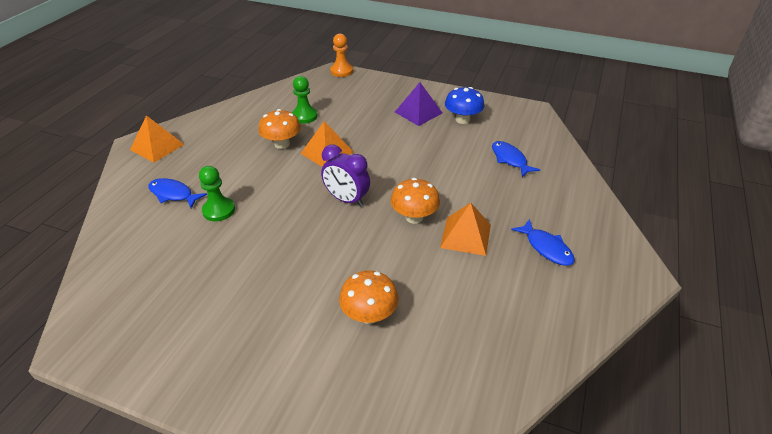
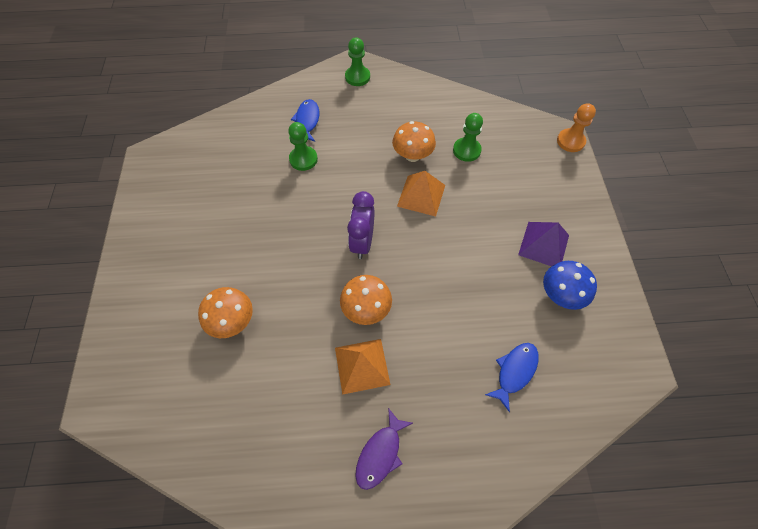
camera: 65 degrees right, 20 degrees up
orange pyramid [130,115,185,163] -> green pawn [345,37,370,86]
blue fish [511,219,575,266] -> purple fish [355,408,413,490]

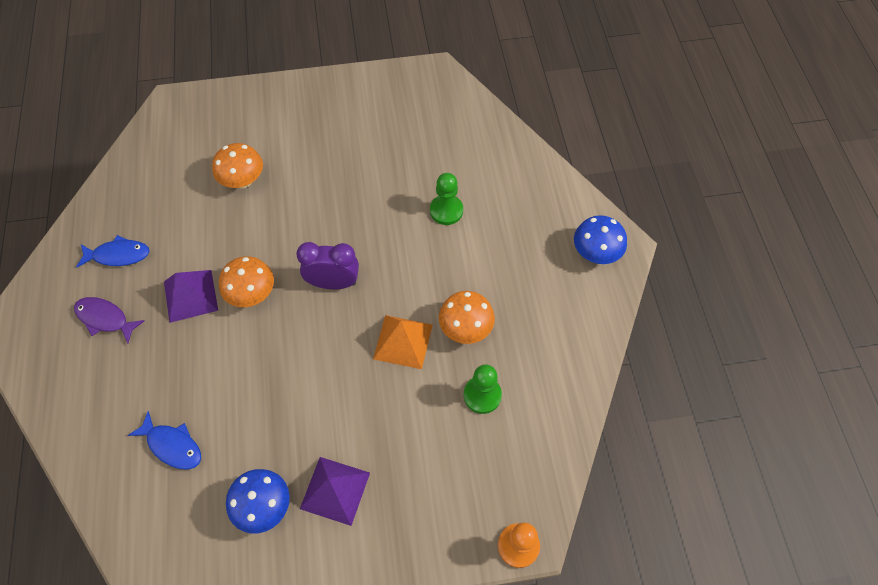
camera: 85 degrees right, 0 degrees up
blue fish [291,99,319,141] -> blue fish moved to [76,235,150,267]
orange pyramid [335,339,391,395] -> purple pyramid [164,270,218,323]
green pawn [345,37,370,86] -> blue mushroom [574,215,627,264]

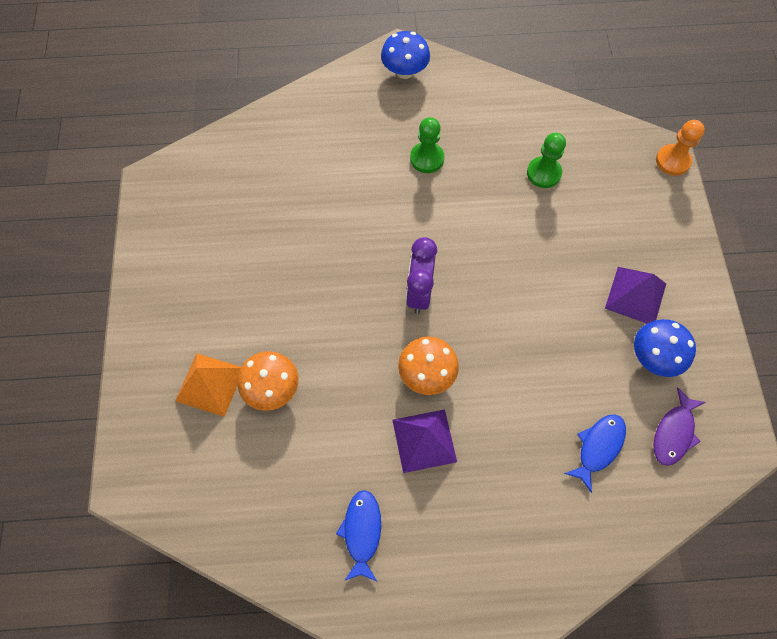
camera: 85 degrees left, 5 degrees up
purple fish [74,297,145,343] -> purple fish moved to [653,387,706,466]
orange pyramid [373,315,433,369] -> orange pyramid moved to [175,353,241,417]
green pawn [430,173,463,225] -> green pawn moved to [410,117,444,173]
orange mushroom [439,291,495,344] -> none

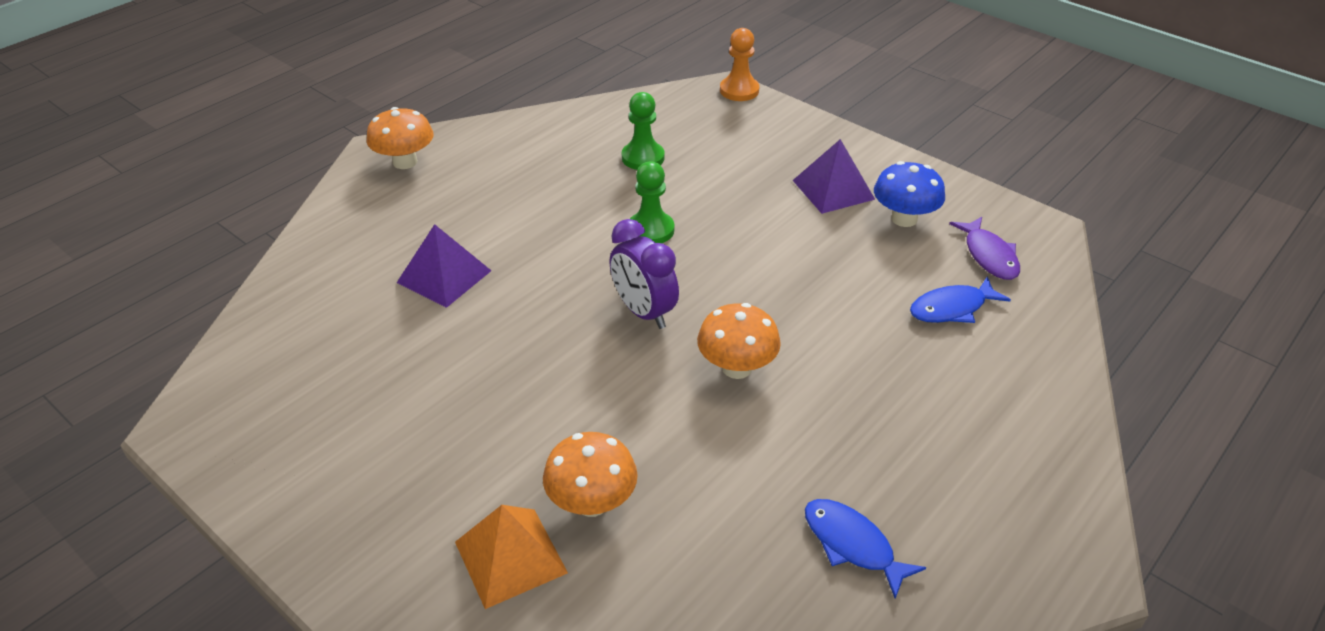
camera: 45 degrees left, 25 degrees down
blue mushroom [381,31,430,79] -> orange mushroom [367,107,434,169]
purple pyramid [392,410,457,473] -> purple pyramid moved to [397,224,491,308]
green pawn [410,117,444,173] -> green pawn moved to [630,161,674,243]
blue fish [564,414,626,493] -> blue fish turned 105 degrees counterclockwise [910,277,1011,323]

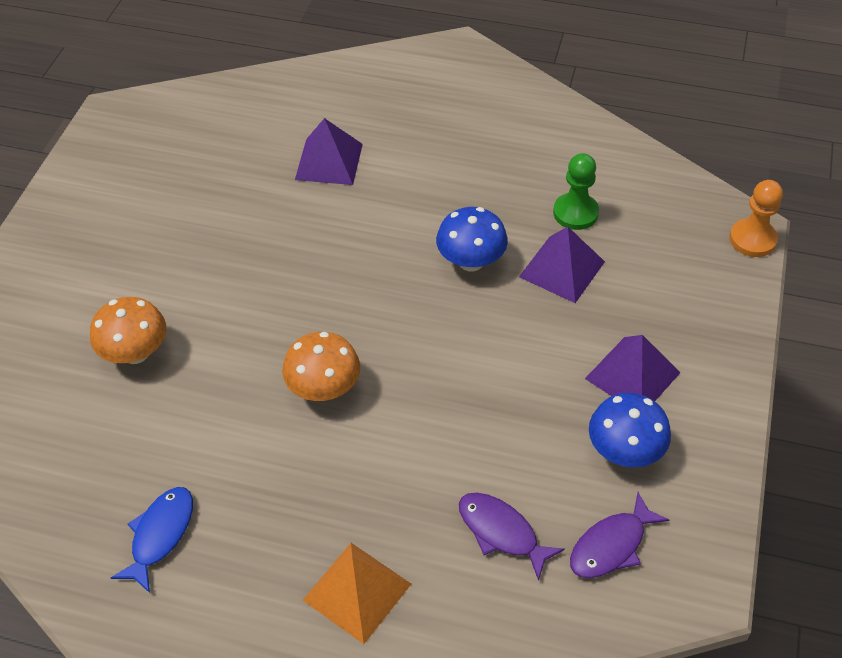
camera: 65 degrees right, 10 degrees up
orange mushroom [367,107,434,169] -> none
orange pyramid [455,505,568,609] -> orange pyramid moved to [303,543,411,644]
purple clock [609,219,679,329] -> none
green pawn [630,161,674,243] -> blue mushroom [436,207,508,271]
blue fish [910,277,1011,323] -> purple fish [459,493,565,581]
none -> purple pyramid [519,227,605,303]

